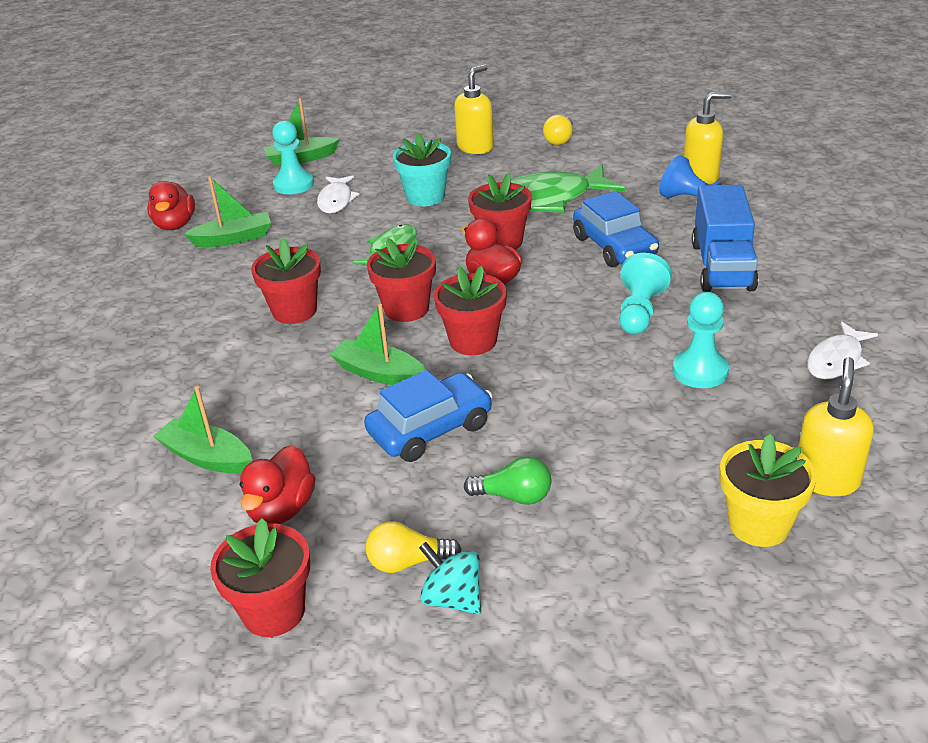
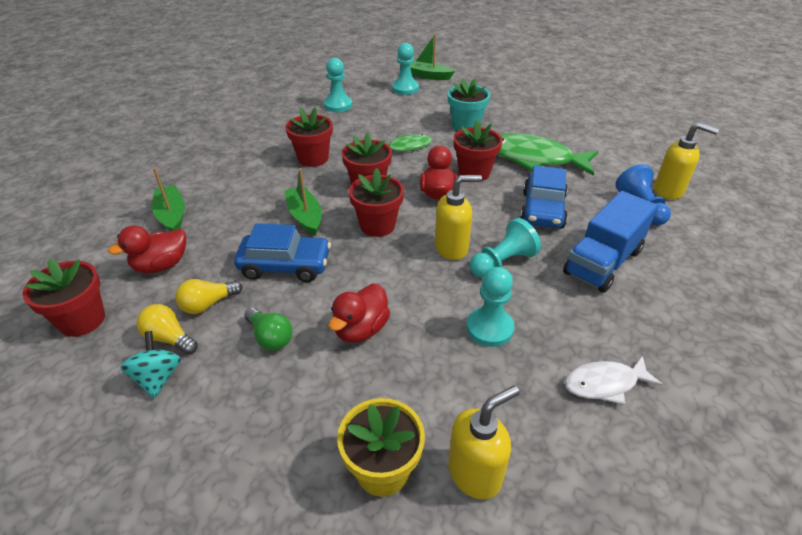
camera: 35 degrees right, 5 degrees up
red duck [147,181,195,230] -> red duck moved to [329,284,390,343]
green boat [184,176,271,247] -> turquoise pawn [324,58,352,112]
white fish [317,176,359,213] -> none
yellow soap dispenser [454,64,494,154] -> yellow soap dispenser moved to [435,175,482,260]
yellow light bulb [543,115,573,145] -> yellow light bulb moved to [175,279,242,314]

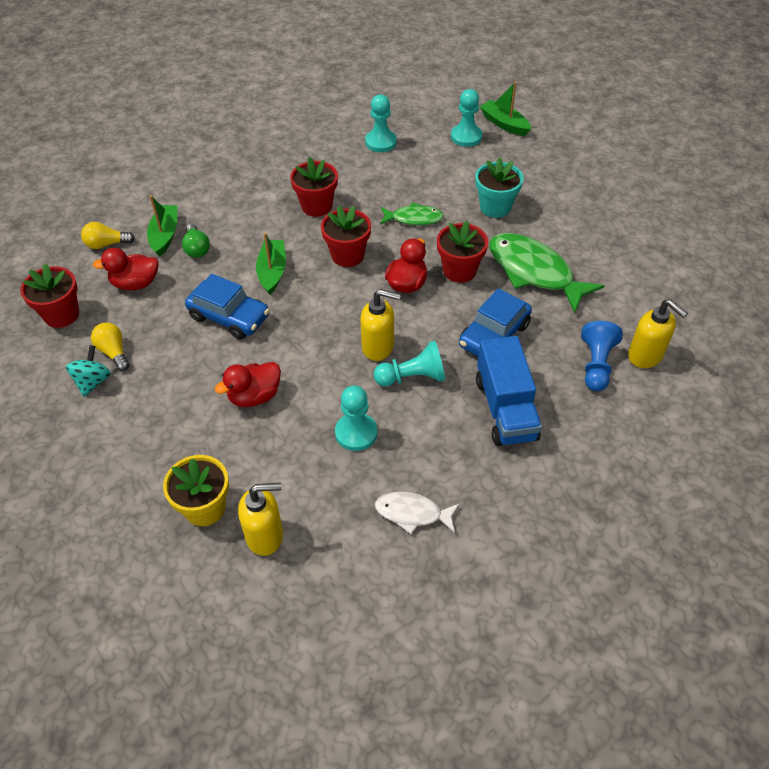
camera: 25 degrees right, 10 degrees up
yellow light bulb [175,279,242,314] -> yellow light bulb moved to [81,222,135,249]
green light bulb [245,308,292,351] -> green light bulb moved to [182,224,210,258]
red flower pot [349,168,404,237] -> none
blue truck [563,191,658,293] -> blue truck turned 75 degrees counterclockwise [476,336,542,446]

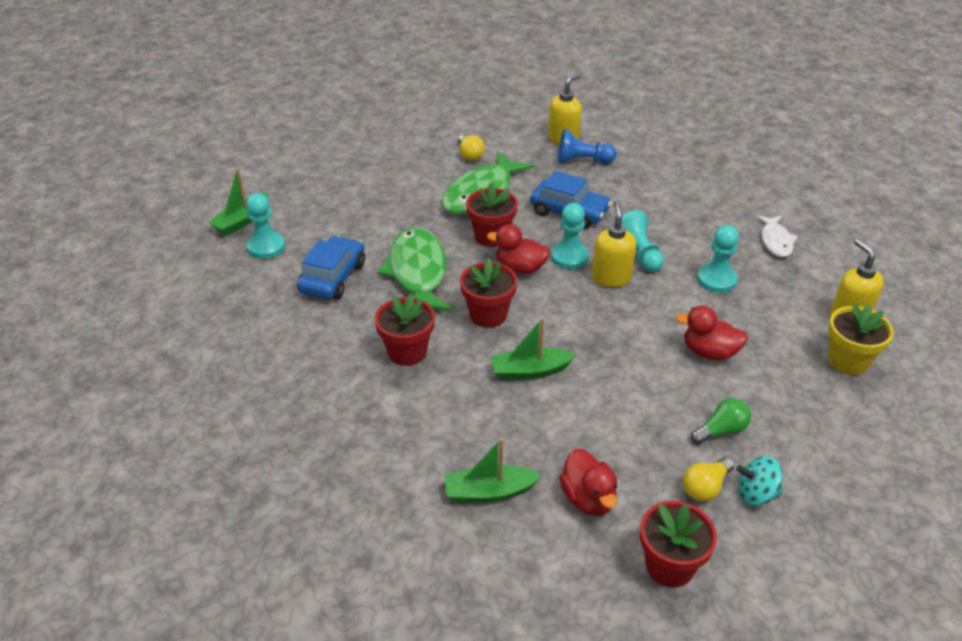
camera: 100 degrees left, 10 degrees down
yellow light bulb [81,222,135,249] -> yellow light bulb moved to [458,134,485,161]
green light bulb [182,224,210,258] -> green light bulb moved to [691,398,751,444]
blue car [185,274,270,339] -> blue car moved to [297,236,365,300]
red duck [215,362,281,407] -> red duck turned 150 degrees clockwise [676,306,748,360]
turquoise pawn [365,95,397,152] -> turquoise pawn moved to [551,203,589,269]
green fish [380,202,444,225] -> green fish [378,227,452,311], size x1.82
turquoise flower pot [475,157,524,218] -> none
blue truck [476,336,542,446] -> none

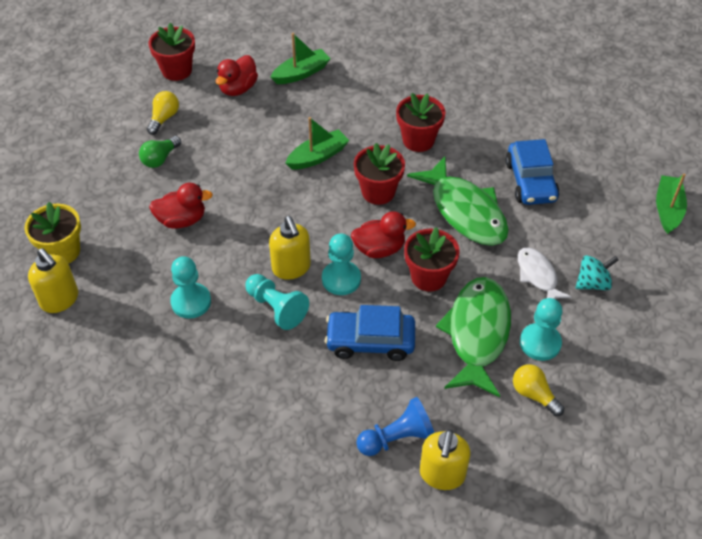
camera: 155 degrees right, 10 degrees up
turquoise pawn [246,193,285,259] -> turquoise pawn moved to [520,298,563,361]
red duck [559,449,617,516] -> red duck turned 105 degrees counterclockwise [216,55,258,96]
turquoise spinning top [736,456,783,506] -> turquoise spinning top moved to [576,255,619,290]
white fish [756,215,798,257] -> white fish moved to [518,247,571,299]

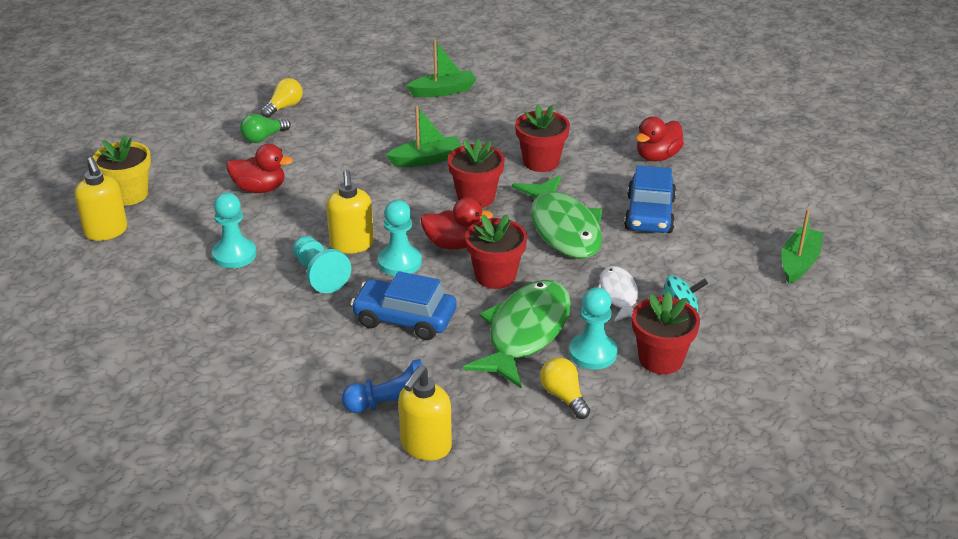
camera: 15 degrees right, 15 degrees down
red flower pot [148,23,195,81] -> red flower pot moved to [632,291,700,374]
red duck [216,55,258,96] -> red duck moved to [636,117,684,161]

